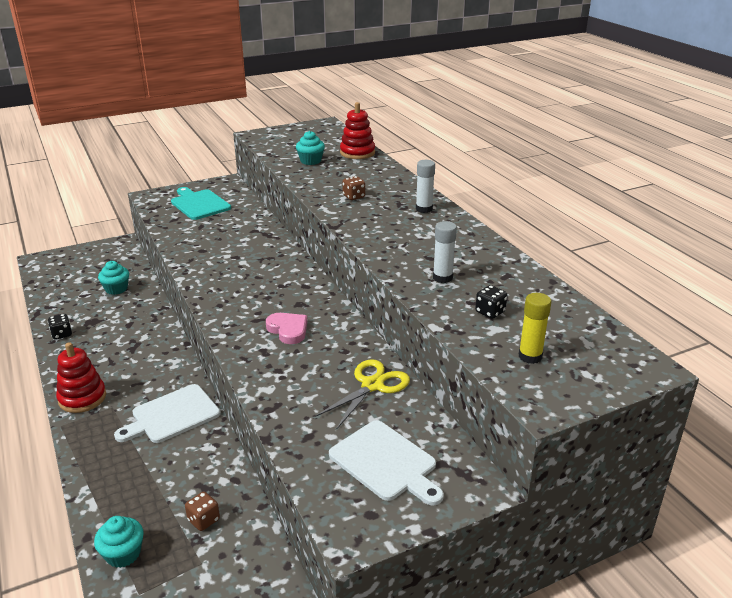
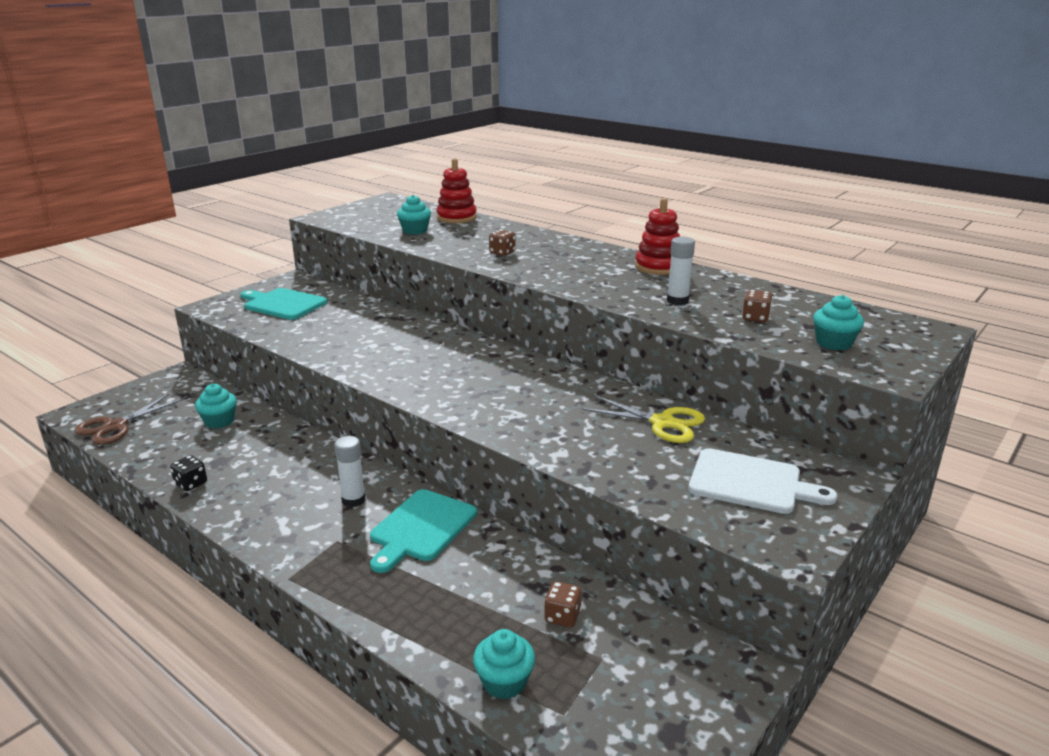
camera: 25 degrees left, 5 degrees down
red stacking toy [56,342,106,413] -> red stacking toy moved to [635,198,680,275]
white cutting board [114,384,220,443] -> turquoise cutting board [370,489,477,573]
pink heart [266,313,307,344] -> none
yellow scissors [315,359,410,429] -> yellow scissors turned 105 degrees clockwise [582,395,705,443]
white glue stick [416,160,435,213] -> white glue stick moved to [334,436,366,507]
black dice [475,285,508,319] -> brown dice [742,290,773,322]
yellow glue stick [519,293,551,364] -> turquoise cupcake [813,295,864,350]
none -> brown scissors [75,394,183,445]

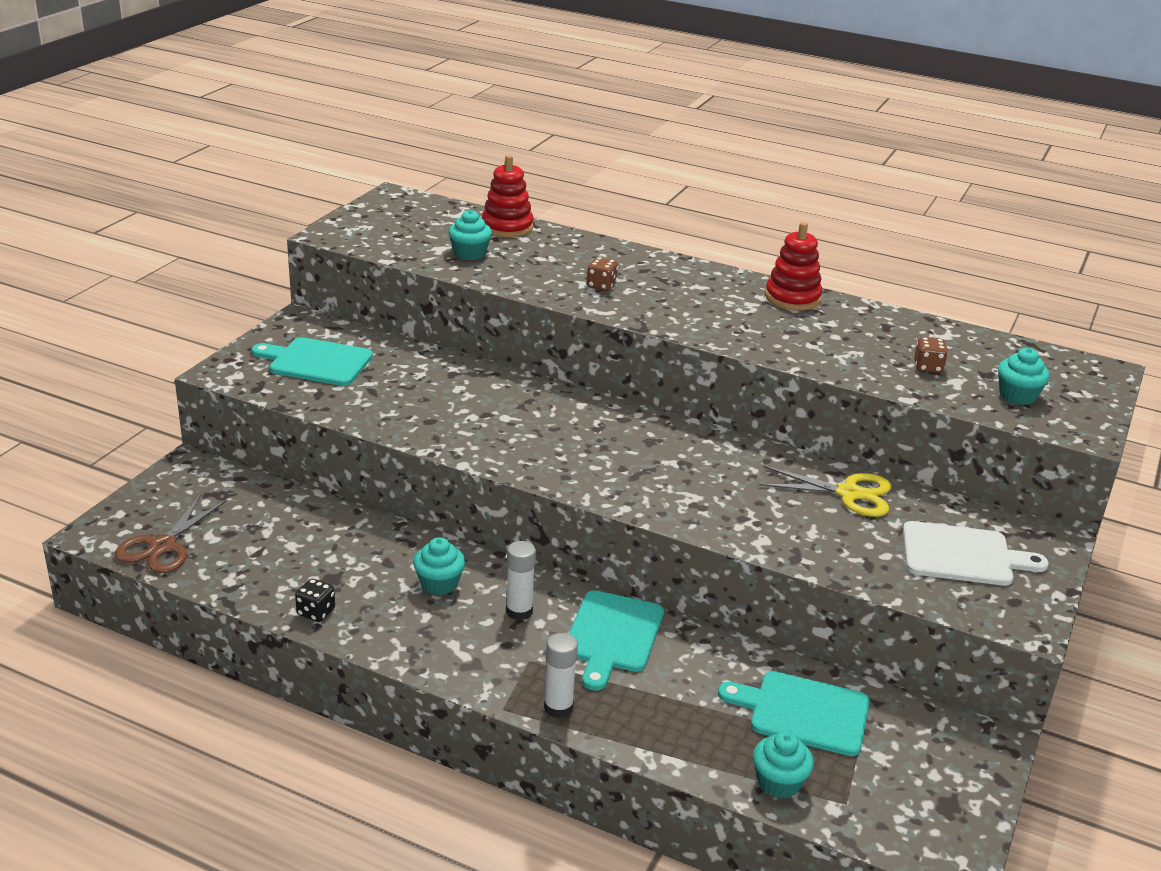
camera: 15 degrees left, 5 degrees up
turquoise cupcake [195,384,237,429] -> turquoise cupcake moved to [413,537,465,595]
brown dice [544,582,582,628] -> turquoise cutting board [718,671,870,756]
white glue stick [667,237,695,305] -> white glue stick moved to [544,633,578,718]

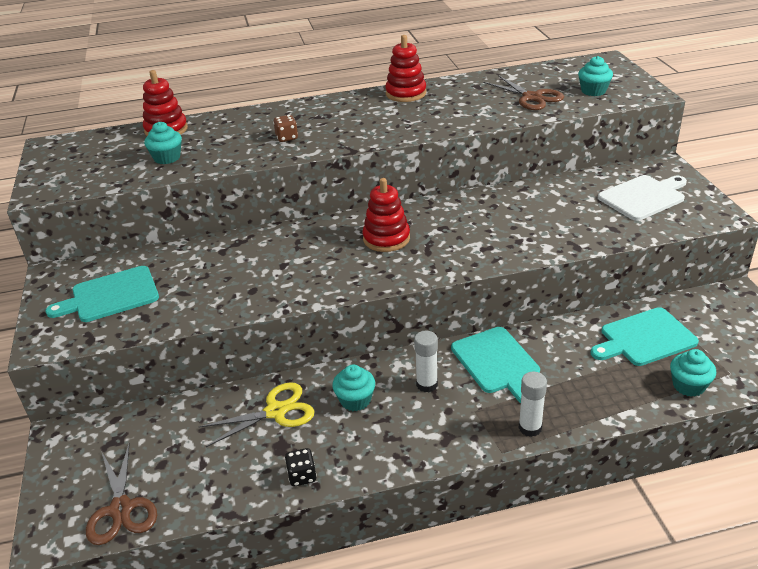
camera: 35 degrees left, 5 degrees up
yellow scissors [759,466,891,517] -> yellow scissors moved to [199,382,315,447]
brown dice [914,337,948,373] -> brown scissors [483,75,564,110]
none -> red stacking toy [363,178,410,252]

